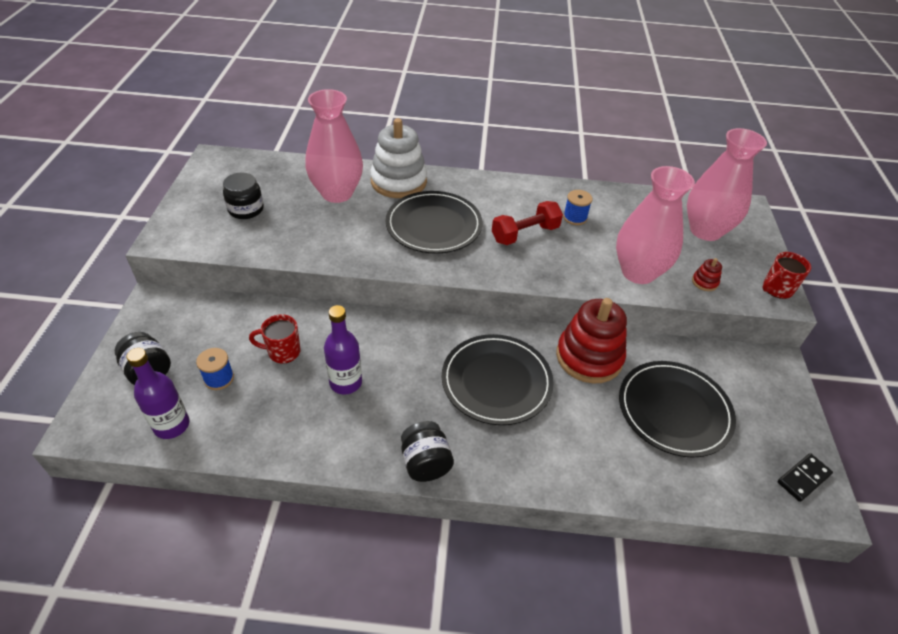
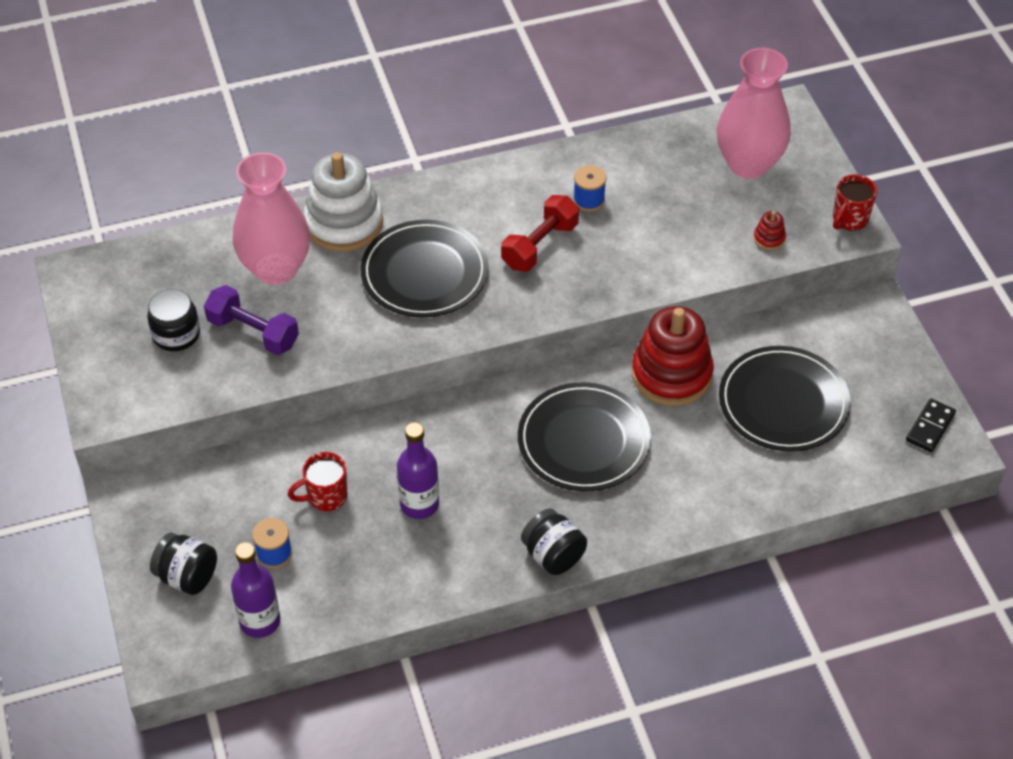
camera: 20 degrees left, 5 degrees up
pink vase [616,166,695,284] -> none
none -> purple dumbbell [204,285,299,355]

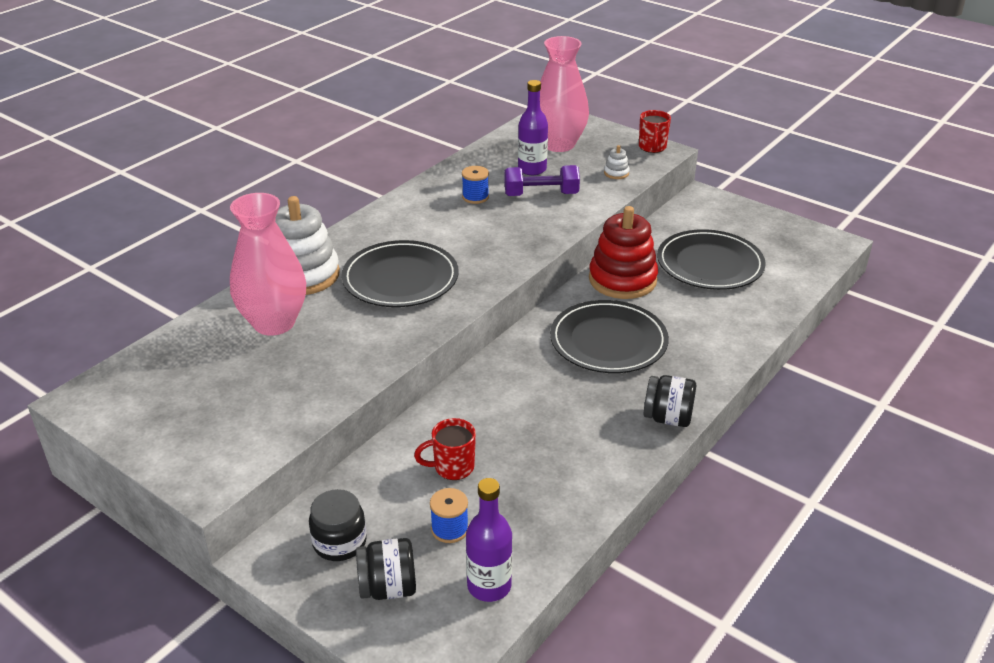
camera: 35 degrees left, 15 degrees down
black jar [147,289,200,351] -> black jar moved to [309,489,367,561]
purple dumbbell [204,285,299,355] -> purple dumbbell moved to [505,165,580,196]
red mug [288,452,347,511] -> red mug turned 45 degrees clockwise [414,418,476,480]
purple bottle [397,422,439,519] -> purple bottle moved to [518,80,548,175]
red dumbbell [501,195,579,272] -> none
red stacking toy [754,211,786,250] -> white stacking toy [604,145,630,179]
black domino [906,398,956,452] -> none

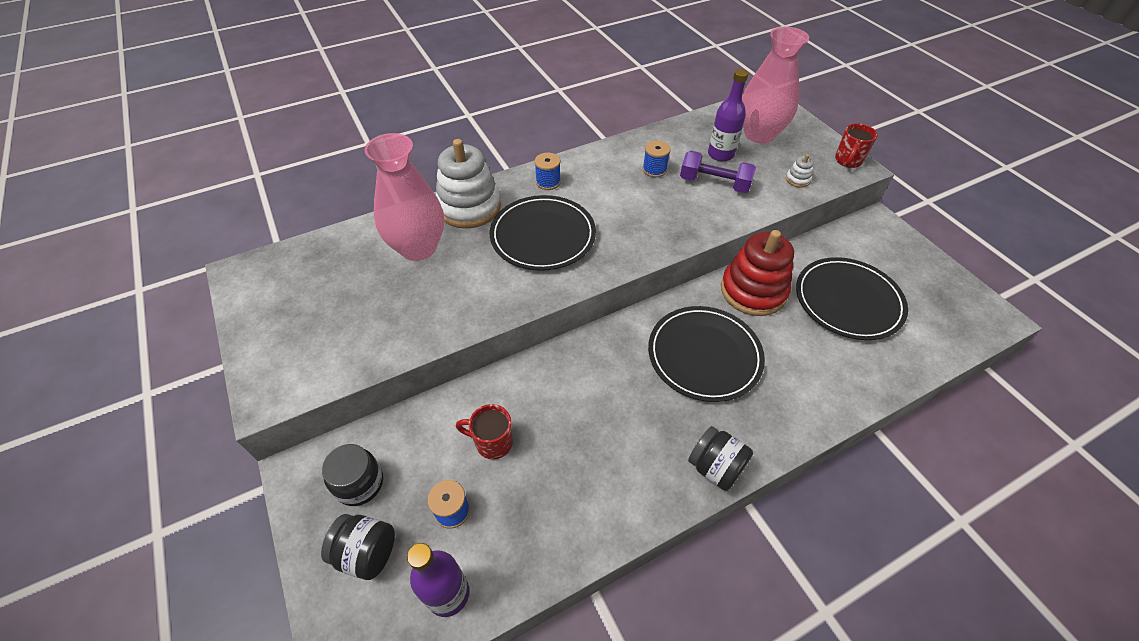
camera: 25 degrees right, 15 degrees up
none -> blue spool [535,153,561,190]

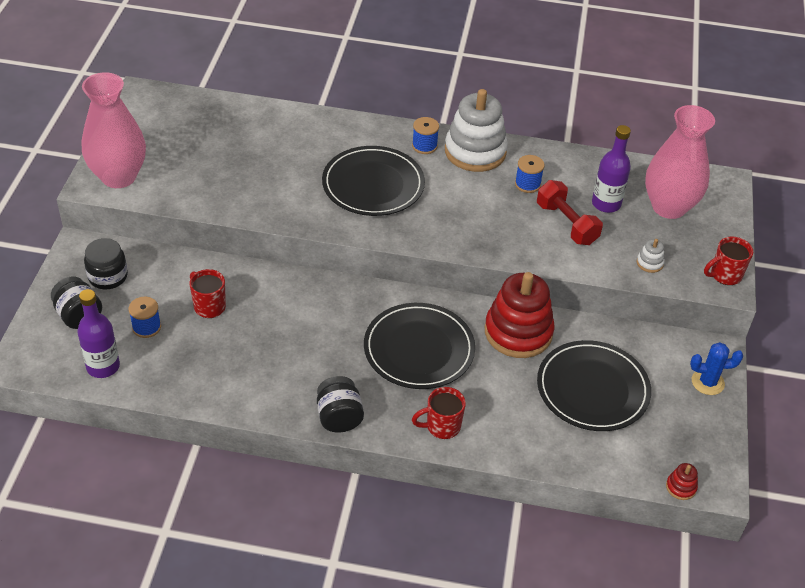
camera: 35 degrees right, 5 degrees down
pink vase [364,133,444,261] -> pink vase moved to [82,73,146,188]
white stacking toy [436,139,501,228] -> white stacking toy moved to [445,89,508,172]
purple dumbbell [680,151,756,193] -> red dumbbell [537,180,603,245]
none -> red mug [412,387,466,439]
none -> red stacking toy [666,463,698,500]
none -> blue cactus [690,342,743,395]

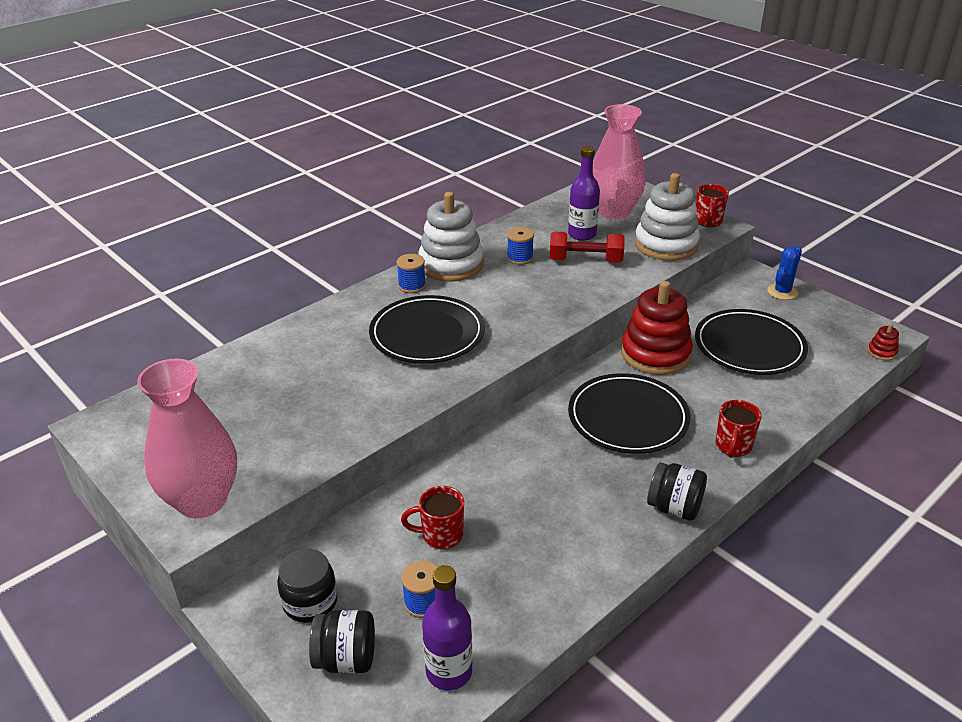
camera: 50 degrees left, 10 degrees down
white stacking toy [636,239,665,273] -> white stacking toy [635,173,700,261], size x2.49

